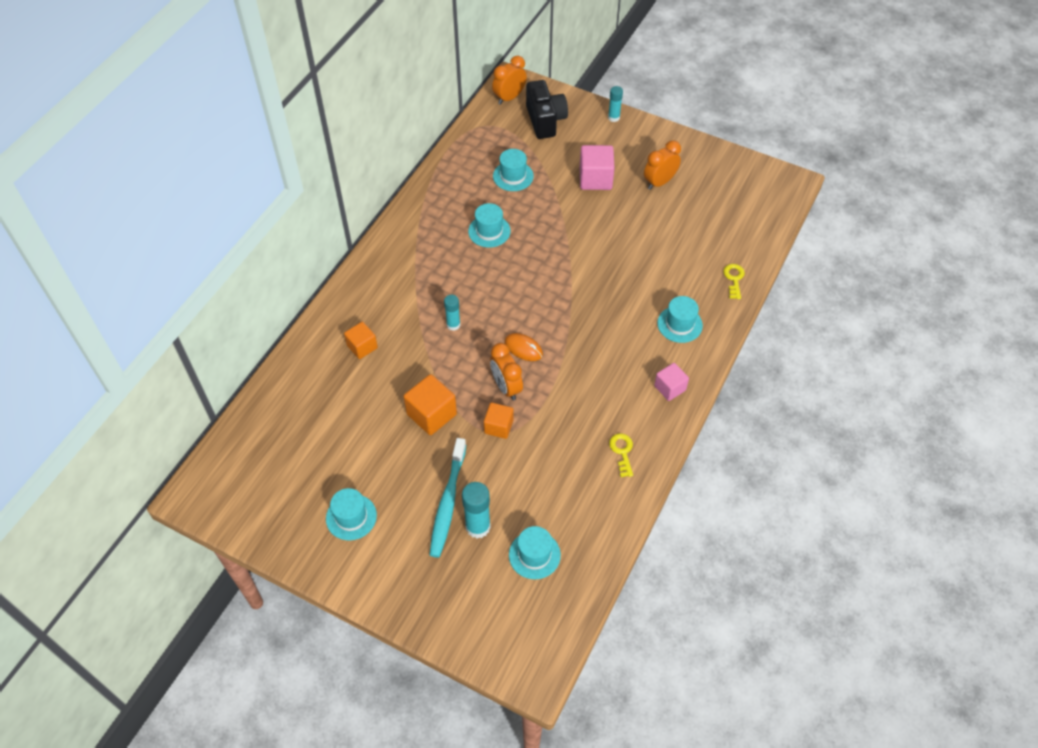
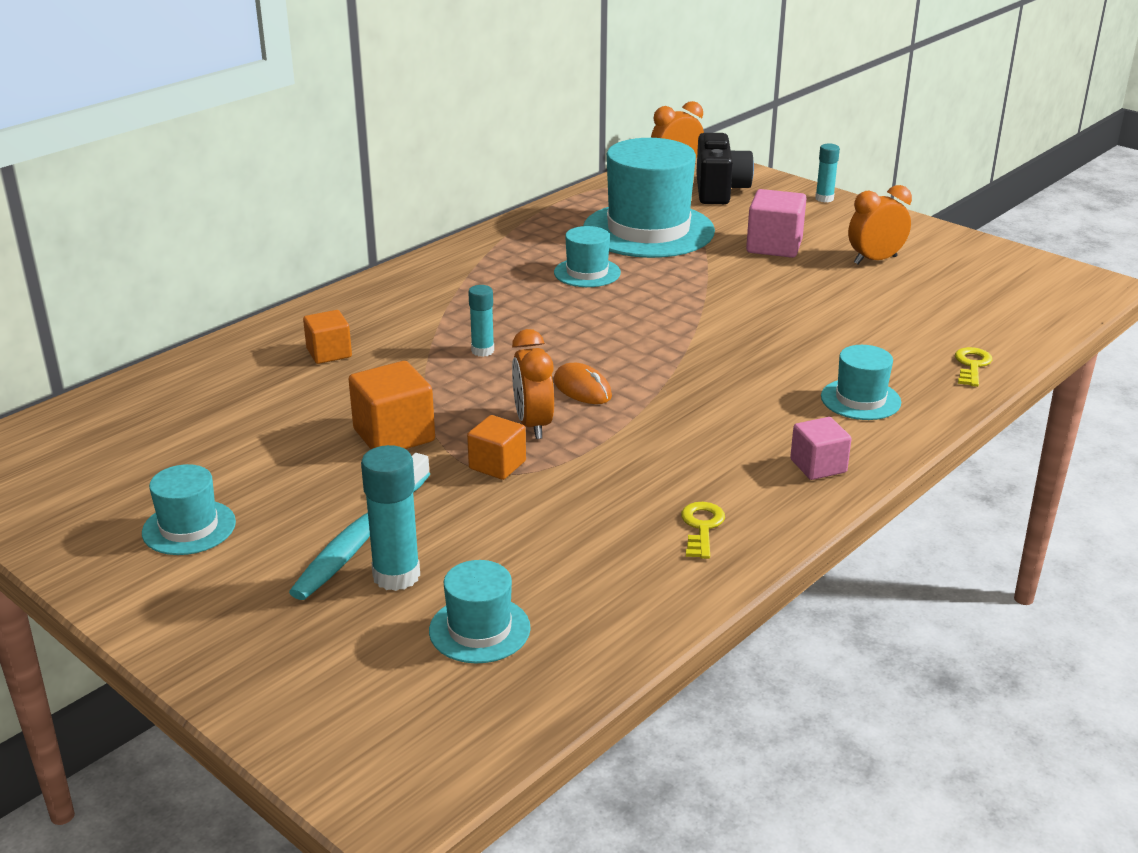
camera: 15 degrees right, 25 degrees down
turquoise hat [493,149,534,191] -> turquoise hat [583,138,715,258], size x2.10

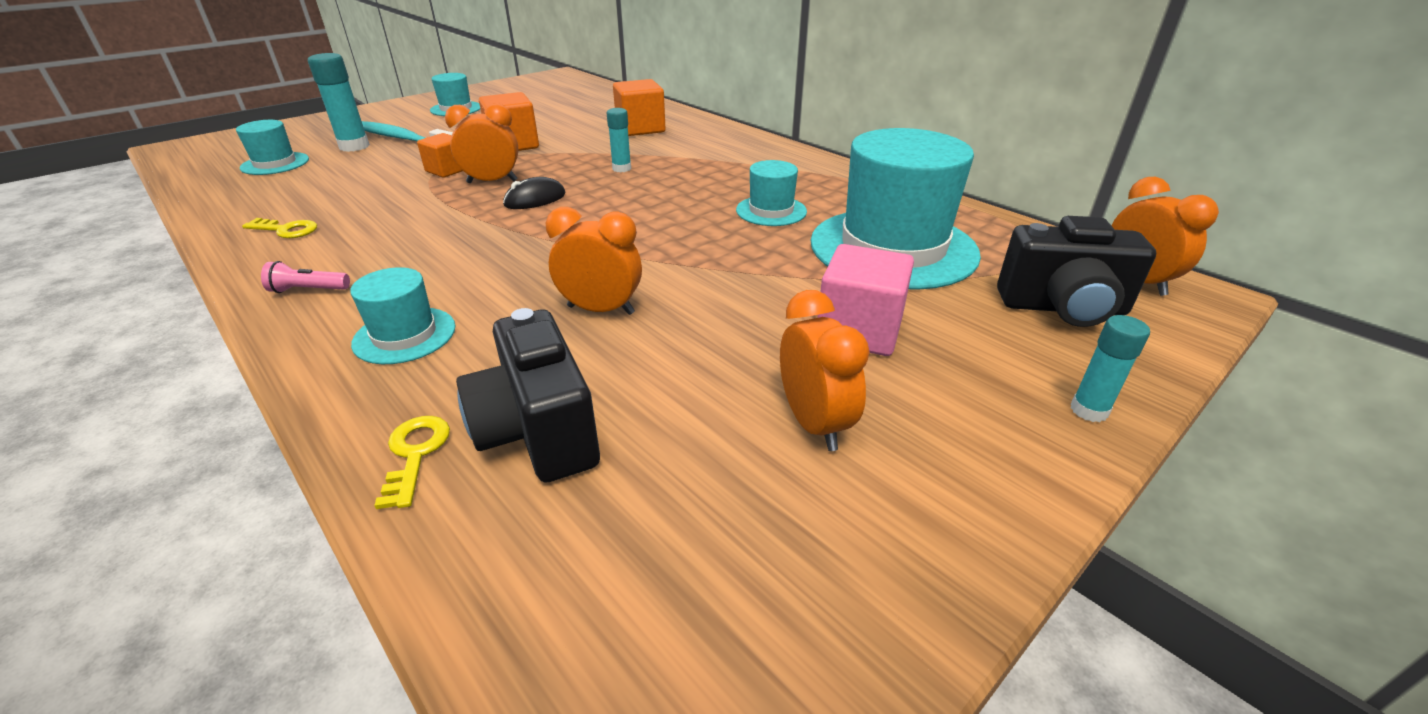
camera: 95 degrees right, 5 degrees up
orange cube [303,310,352,364] -> orange cube [613,79,666,136], size x1.54
orange mouse [554,363,612,404] -> black mouse [503,177,566,209]
pink cube [790,417,851,480] -> pink flashlight [261,261,350,293]
yellow key [955,347,992,387] -> yellow key turned 120 degrees counterclockwise [374,416,450,509]
none -> black camera [456,308,600,483]
none -> orange clock [546,207,642,315]

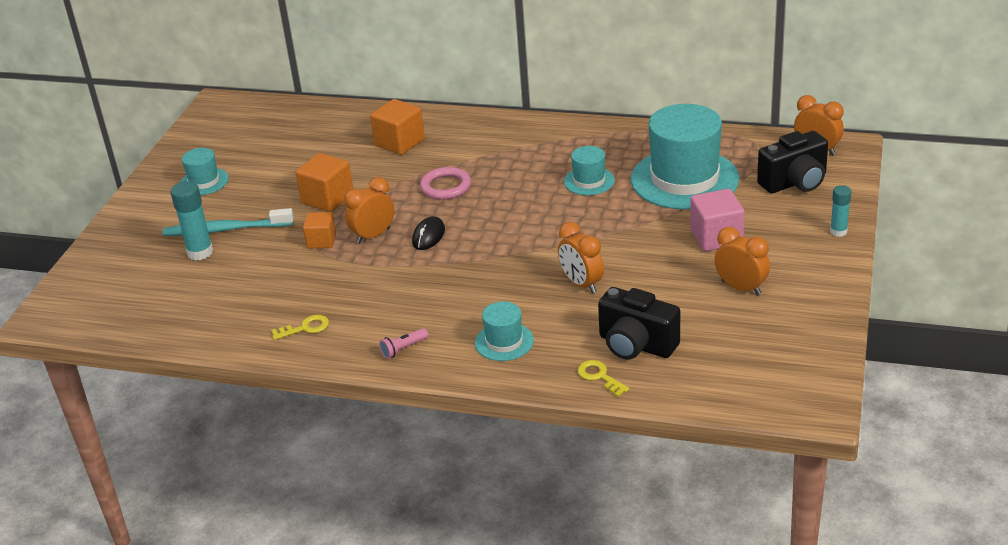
camera: 30 degrees left, 0 degrees up
turquoise hat [236,120,309,175] -> none
orange clock [546,207,642,315] -> orange clock turned 105 degrees counterclockwise [558,222,604,293]
turquoise glue stick [607,108,631,172] -> pink ring [420,167,471,200]

